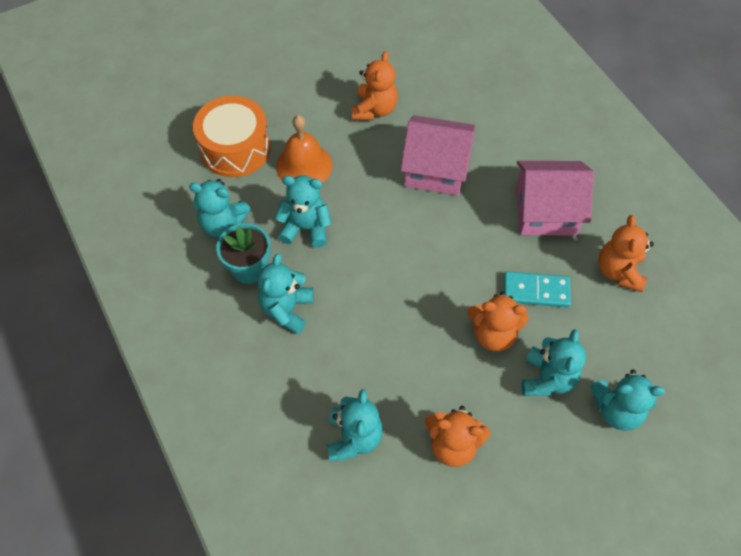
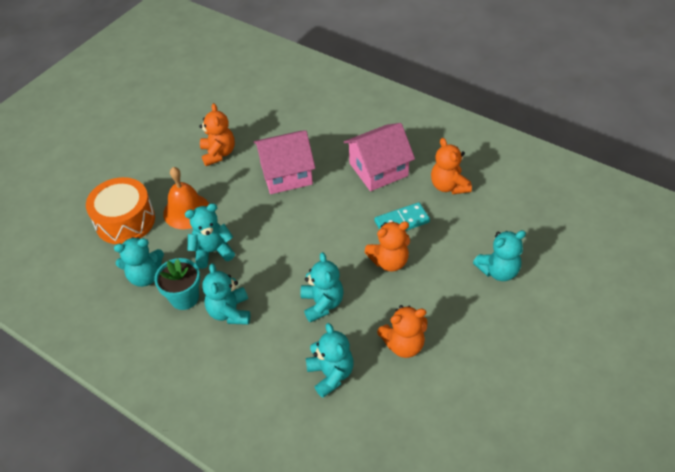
camera: 25 degrees left, 10 degrees down
turquoise teddy bear [522,329,586,396] -> turquoise teddy bear moved to [301,252,344,322]

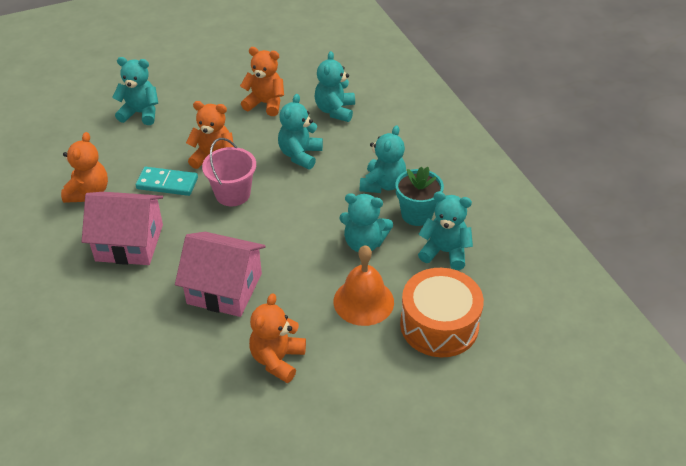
camera: 150 degrees left, 5 degrees down
none -> pink bucket [202,138,256,206]

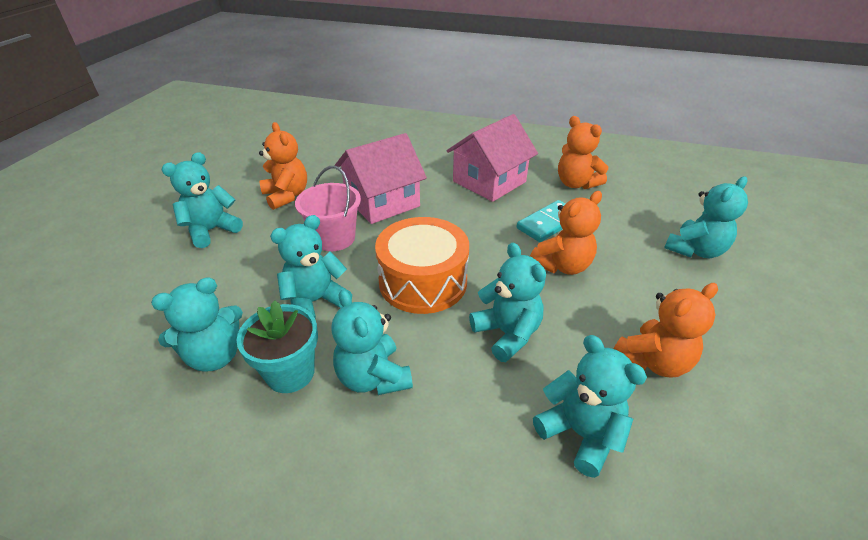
camera: 130 degrees right, 5 degrees down
pink bucket [202,138,256,206] -> pink bucket moved to [295,166,361,251]
orange bell [334,245,394,326] -> none
orange drum [400,268,484,357] -> orange drum moved to [375,217,469,314]
none -> turquoise teddy bear [161,152,243,248]

